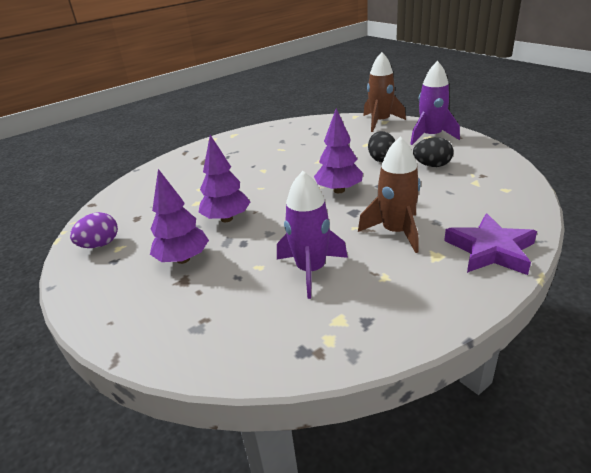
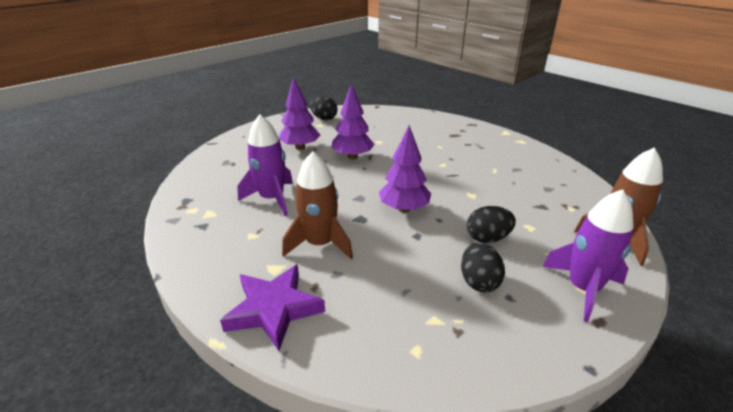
camera: 80 degrees right, 0 degrees up
purple egg [70,212,118,248] -> black egg [310,96,337,120]

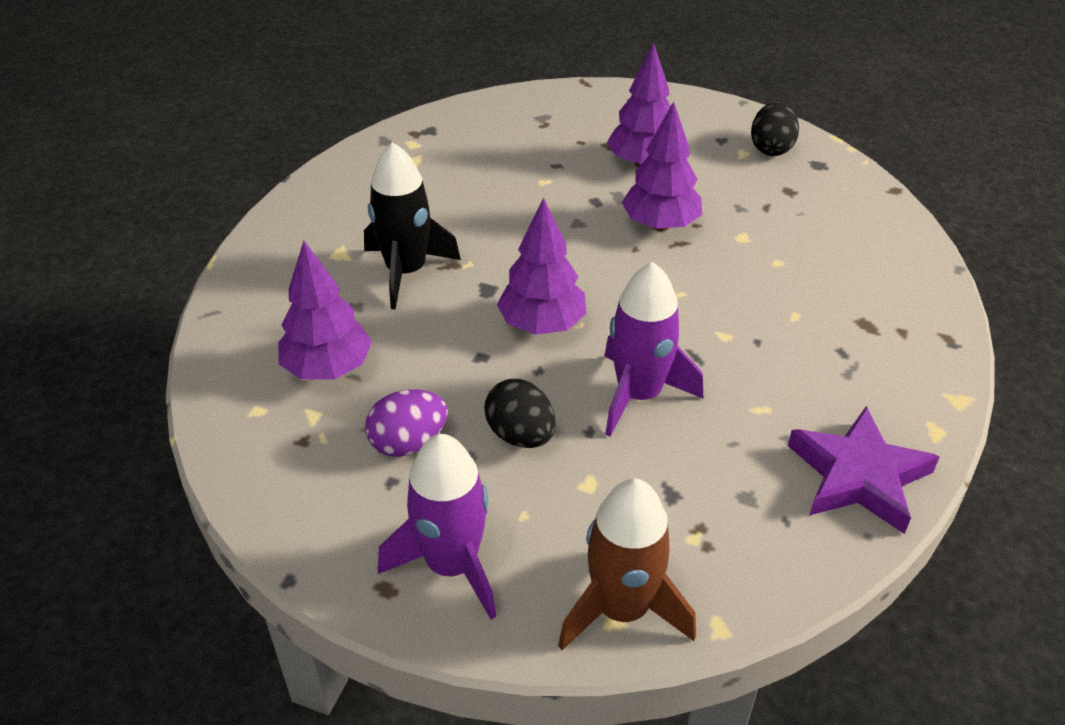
camera: 65 degrees right, 10 degrees up
purple star [220,265,325,351] -> purple star moved to [788,406,940,534]
purple rocket [237,114,293,216] -> purple rocket moved to [604,262,703,436]
brown rocket [282,151,353,259] -> black rocket [364,142,461,310]
black egg [461,242,505,292] -> purple egg [365,389,448,457]
none -> purple tree [278,241,372,380]

